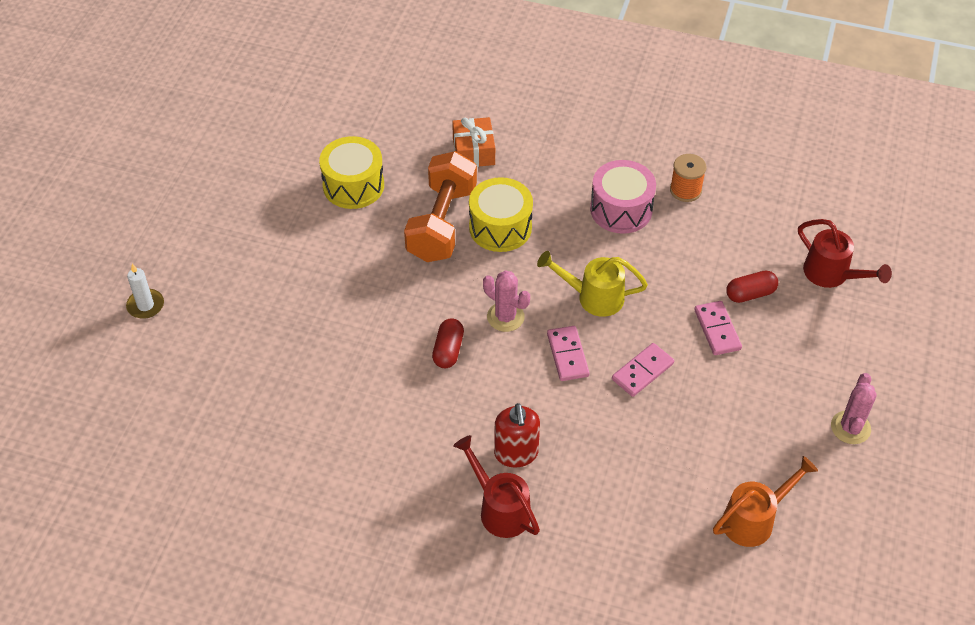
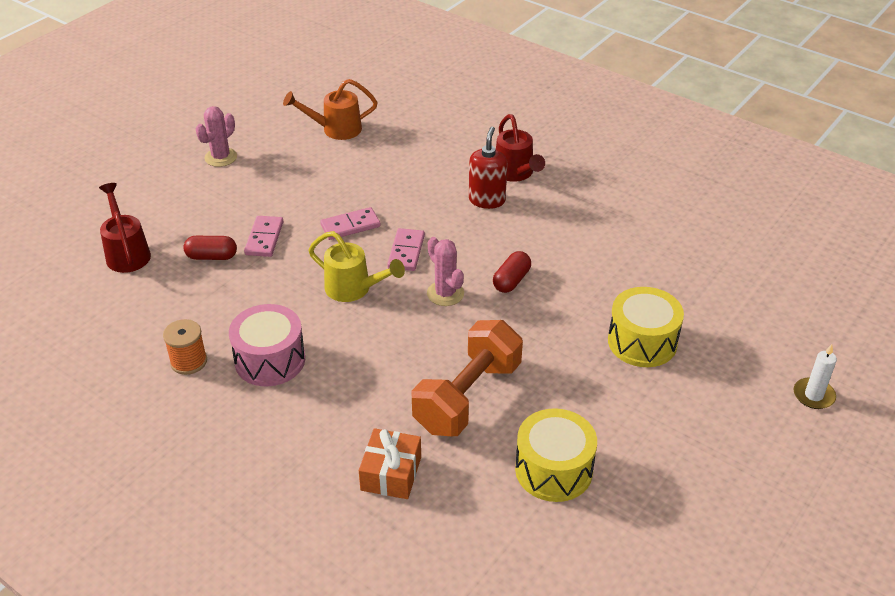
camera: 160 degrees left, 10 degrees down
yellow drum [469,177,533,252] -> yellow drum moved to [608,287,684,367]

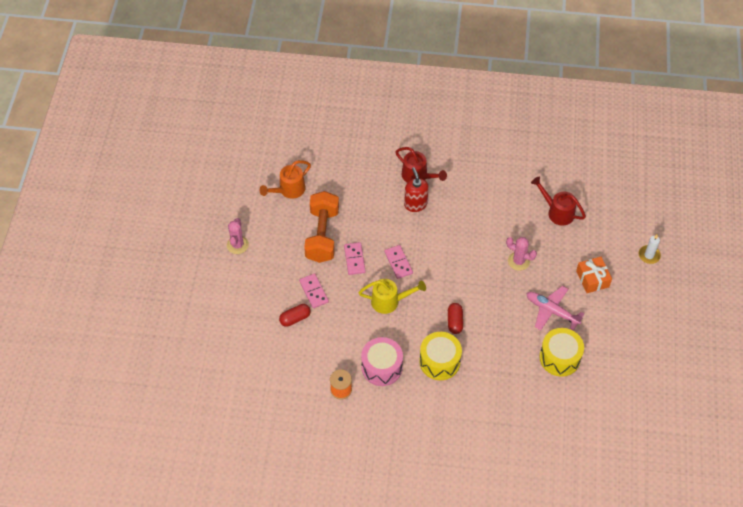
camera: 30 degrees left, 15 degrees up
red watering can [99,183,151,273] -> red watering can moved to [531,177,586,226]
pink domino [320,207,381,240] -> pink domino turned 45 degrees counterclockwise [344,242,366,275]
orange gift [359,428,421,499] -> orange gift moved to [576,257,612,293]
orange dumbbell [412,320,523,436] -> orange dumbbell moved to [304,191,339,263]
pink cactus [427,237,464,306] -> pink cactus moved to [506,237,537,271]
red capsule [493,251,531,293] -> red capsule moved to [448,303,463,334]
yellow drum [608,287,684,367] -> yellow drum moved to [419,332,462,380]
none -> pink plane [526,286,585,331]

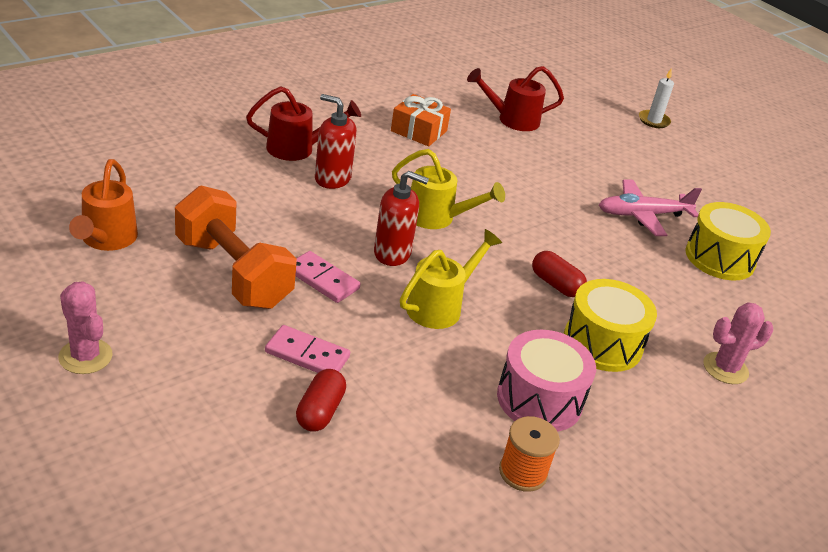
camera: 50 degrees left, 20 degrees down
pink domino [384,245,413,279] -> red soap dispenser [374,171,429,266]
pink cactus [506,237,537,271] -> pink cactus moved to [703,302,773,384]
orange gift [576,257,612,293] -> orange gift moved to [391,94,451,146]
none -> yellow watering can [392,149,505,229]

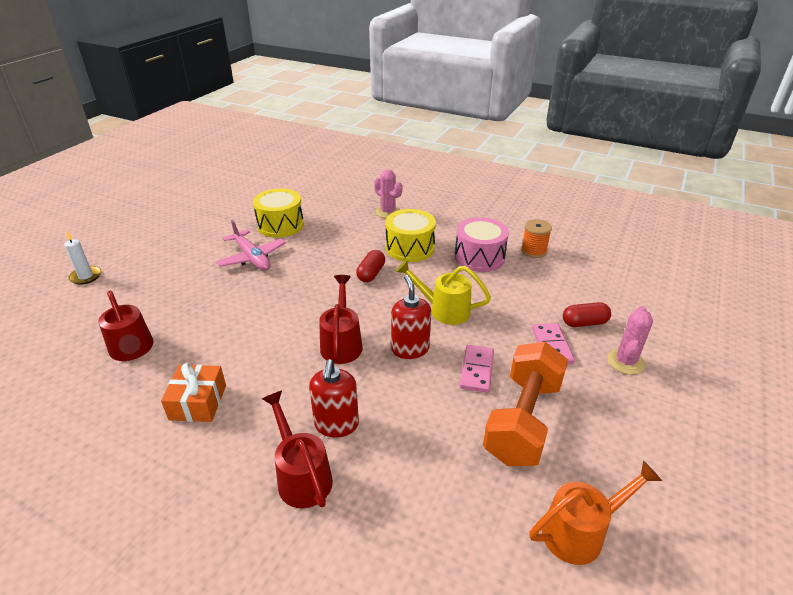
camera: 110 degrees left, 0 degrees up
pink cactus [58,281,113,374] -> pink cactus moved to [607,306,653,375]
yellow watering can [392,149,505,229] -> red watering can [319,275,363,364]

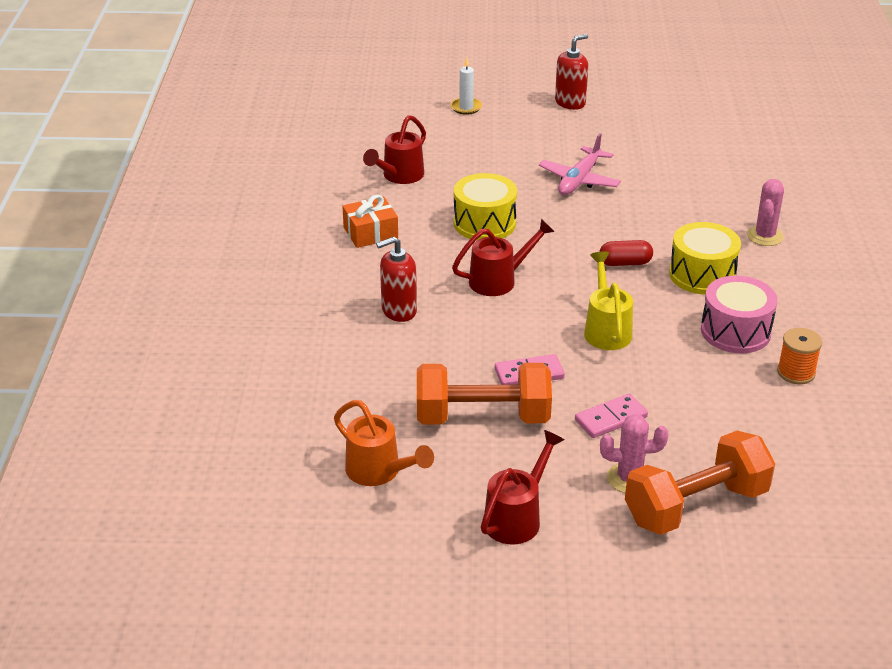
camera: 65 degrees right, 0 degrees up
yellow drum [253,188,304,238] -> yellow drum moved to [454,173,517,240]
red watering can [262,390,333,508] -> red watering can moved to [481,430,564,545]
red soap dispenser [391,275,431,359] -> red soap dispenser moved to [555,34,588,110]
red capsule [563,302,611,327] -> none
none -> orange dumbbell [625,431,775,535]

